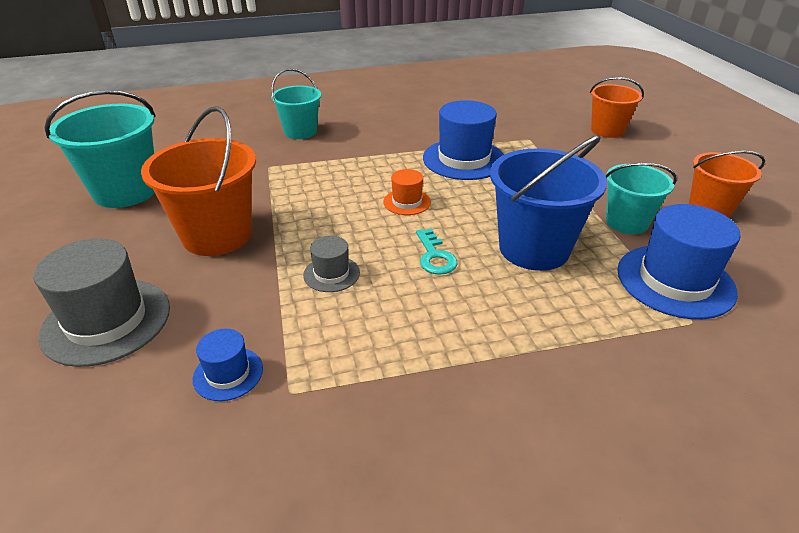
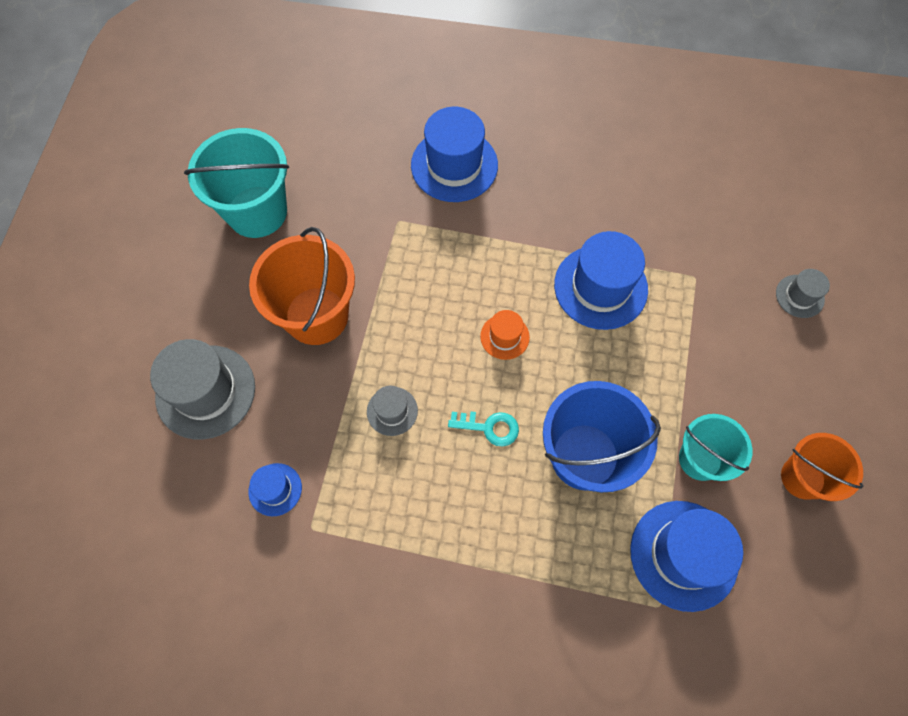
camera: 25 degrees right, 30 degrees up
turquoise bucket [271,68,321,139] -> blue hat [411,107,498,202]
turquoise key [416,228,458,275] -> turquoise key turned 90 degrees counterclockwise [448,411,519,447]
orange bucket [590,77,644,138] -> grey hat [776,269,830,318]

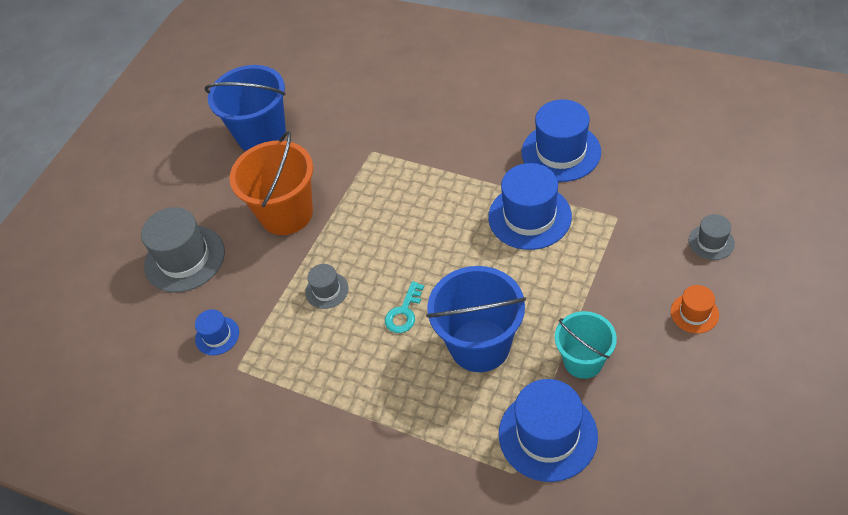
camera: 20 degrees right, 15 degrees down
turquoise bucket [184,128,289,238] -> blue bucket [205,65,286,151]
blue hat [411,107,498,202] -> blue hat moved to [522,99,601,182]
turquoise key [448,411,519,447] -> turquoise key turned 90 degrees clockwise [385,281,424,333]
orange hat [480,310,530,360] -> orange hat moved to [671,285,719,333]
orange bucket [781,433,863,501] -> none

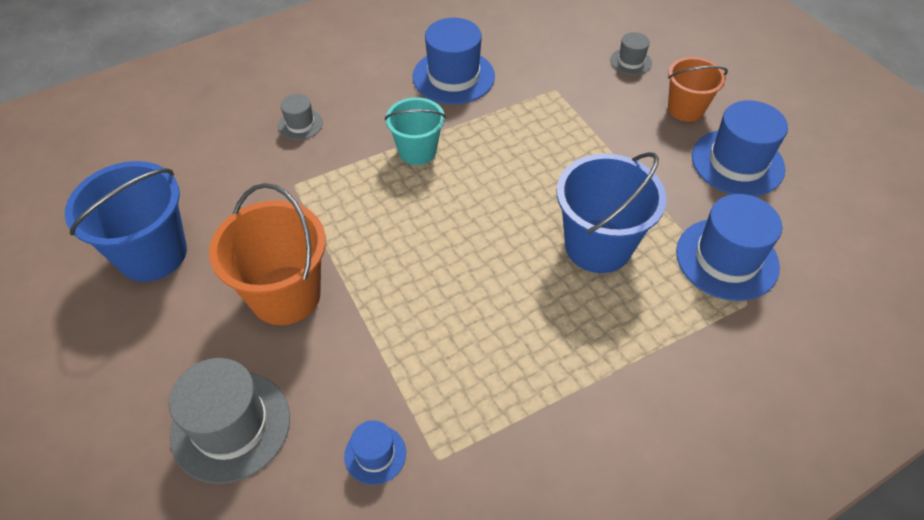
camera: 60 degrees left, 0 degrees up
grey hat [305,264,349,309] -> grey hat moved to [278,94,323,140]
turquoise key [385,281,424,333] -> none
blue hat [488,163,572,250] -> blue hat moved to [692,100,788,196]
turquoise bucket [555,311,617,379] -> turquoise bucket moved to [385,97,446,165]
orange hat [671,285,719,333] -> orange bucket [668,57,728,122]

